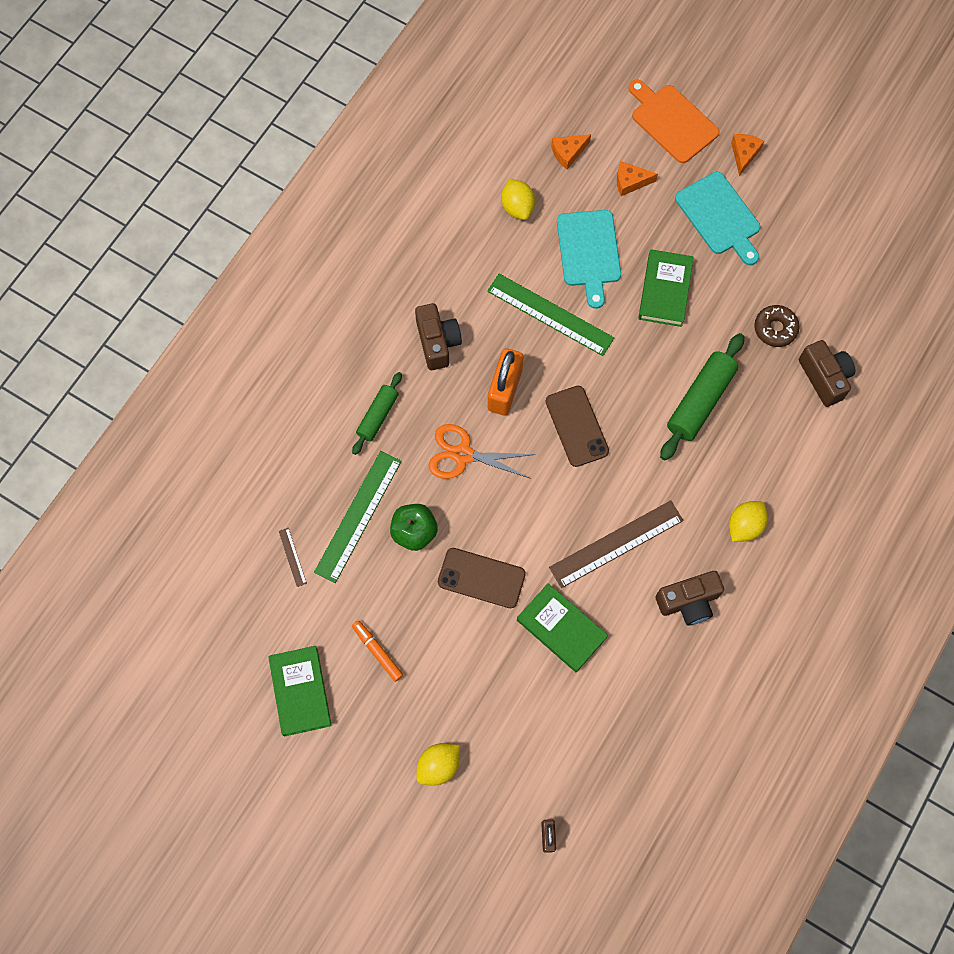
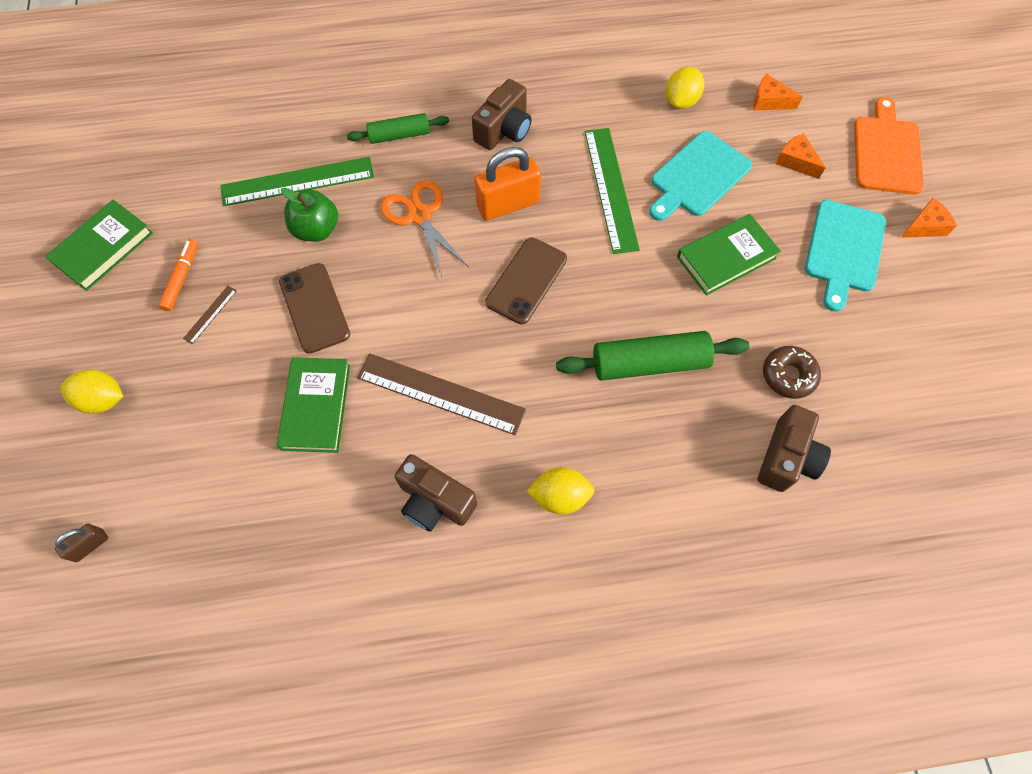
camera: 50 degrees right, 5 degrees down
brown ruler [279,528,307,587] -> brown ruler moved to [183,286,237,345]

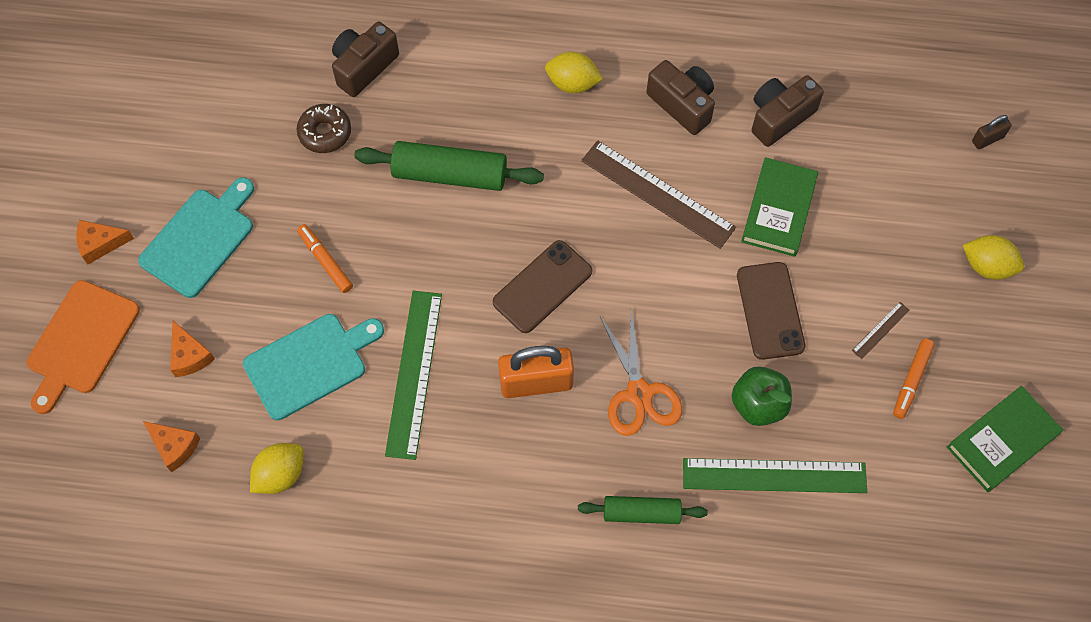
camera: 165 degrees left, 0 degrees up
brown camera [472,79,532,150] -> brown camera moved to [752,75,824,147]
green book [677,214,781,296] -> orange marker [297,224,353,293]

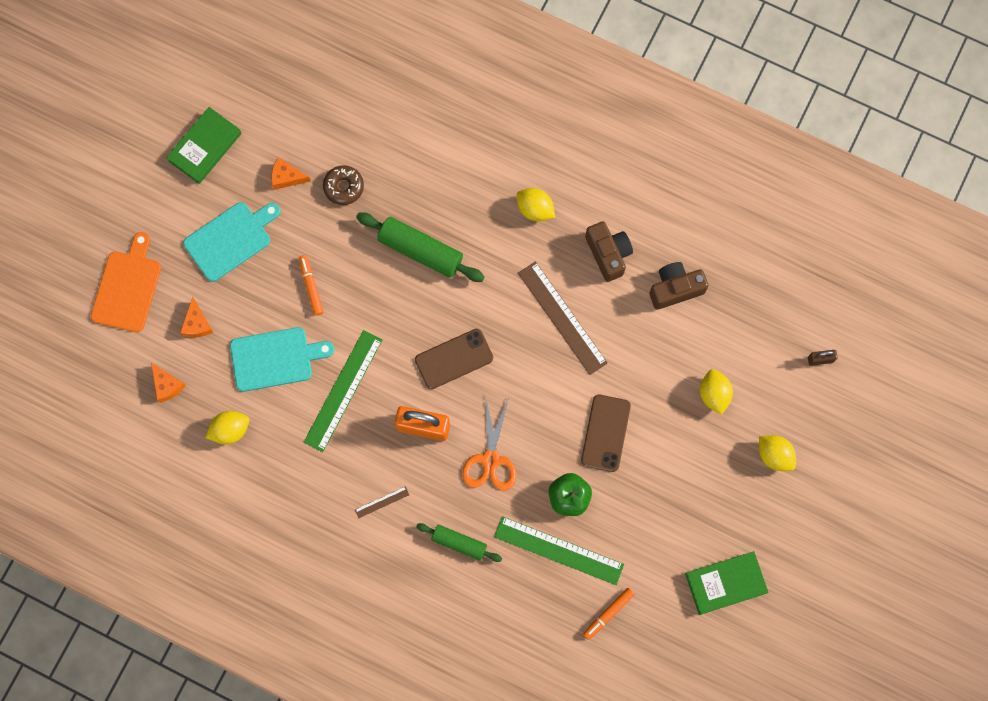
camera: 20 degrees right, 10 degrees up
orange cutting board [27,280,140,414] -> orange cutting board turned 150 degrees clockwise [91,232,161,332]
orange cheese [76,220,134,264] -> orange cheese moved to [271,158,311,190]
brown camera [332,22,399,97] -> none
green book [741,157,818,257] -> green book moved to [166,107,242,184]
brown ruler [852,302,910,359] -> brown ruler moved to [355,486,409,518]
orange marker [893,339,935,419] -> orange marker moved to [583,588,635,640]
none -> yellow lemon [700,369,733,415]

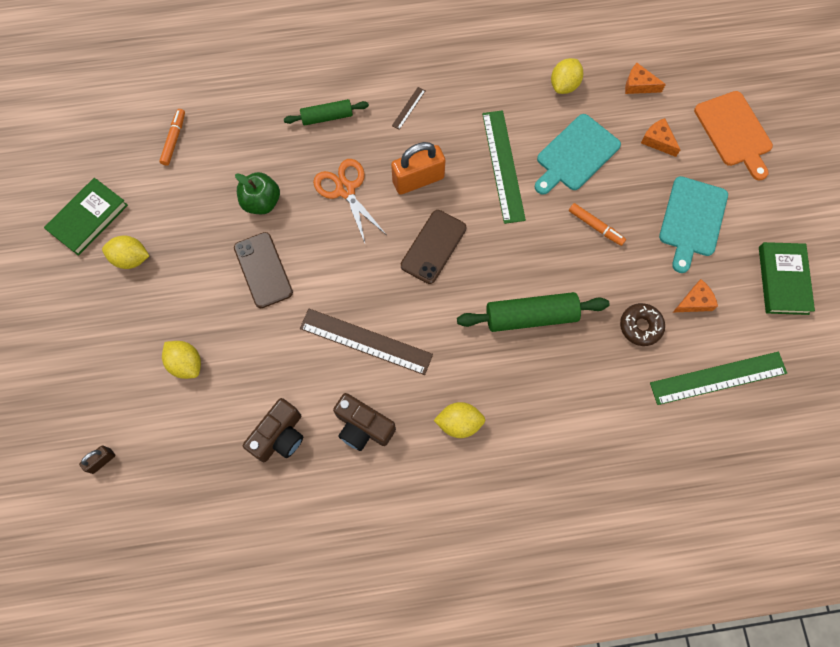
camera: 145 degrees right, 5 degrees down
green ruler [494,516,624,585] -> green ruler moved to [650,352,787,405]
yellow lemon [759,435,796,471] -> yellow lemon moved to [102,235,149,269]

